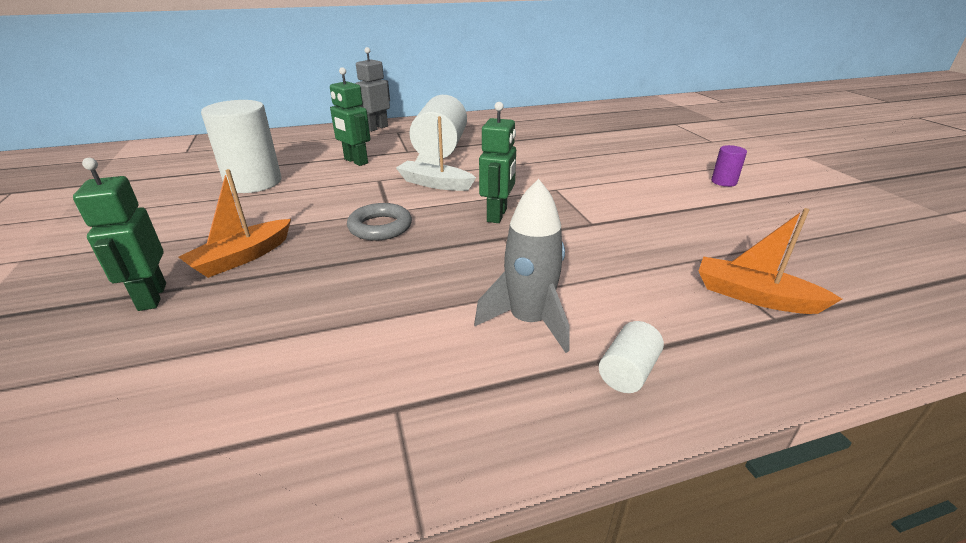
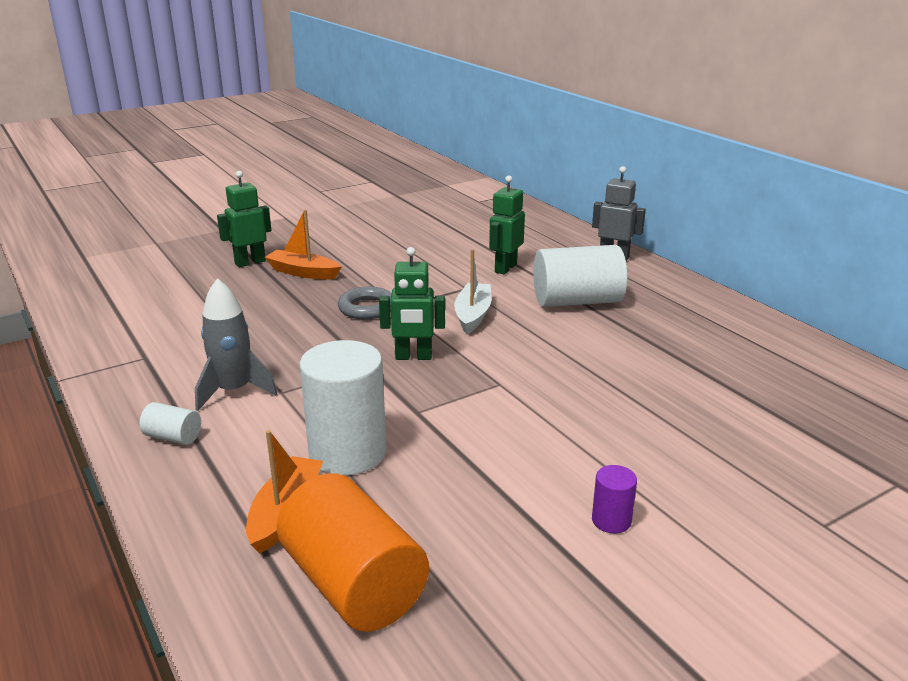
camera: 75 degrees right, 5 degrees down
white cylinder [201,100,282,193] -> white cylinder moved to [299,340,387,475]
none -> orange cylinder [277,473,429,632]

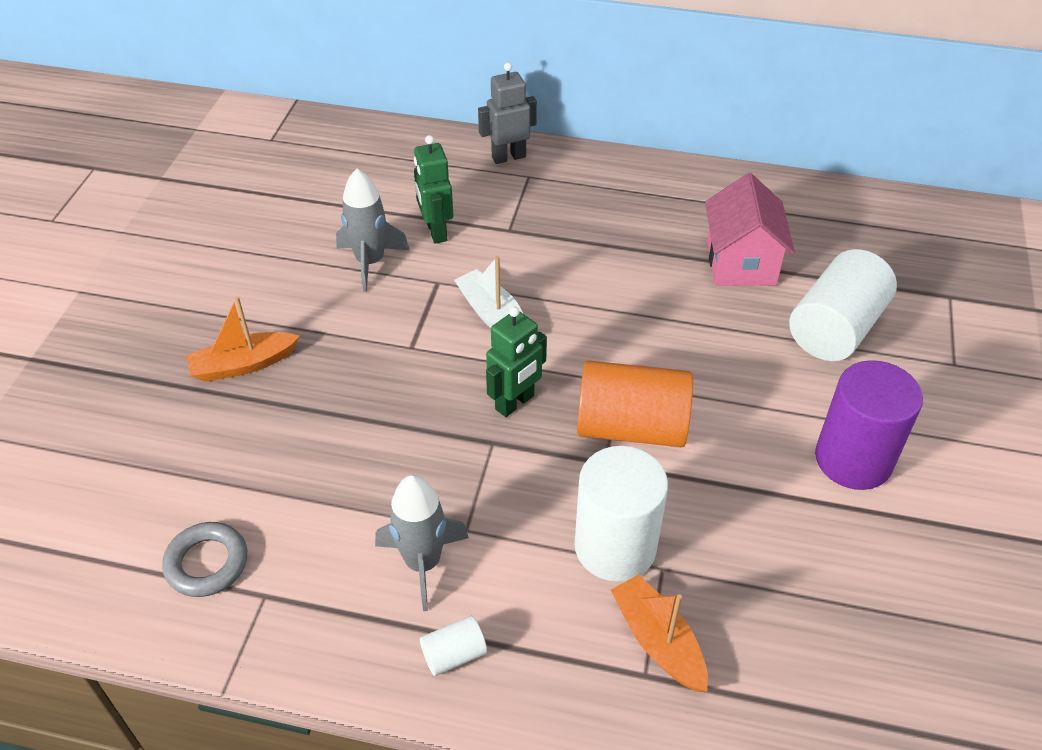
camera: 45 degrees left, 20 degrees up
green robot [217,171,272,267] -> none
orange cylinder [277,473,429,632] -> orange cylinder moved to [577,361,693,447]
grey ring [338,287,392,320] -> grey ring moved to [162,522,247,597]
white cylinder [533,245,627,307] -> white cylinder moved to [789,249,897,361]
purple cylinder [592,465,637,534] -> purple cylinder [815,360,923,490], size x2.20
none -> grey rocket [336,169,409,292]
none -> pink house [705,173,795,286]

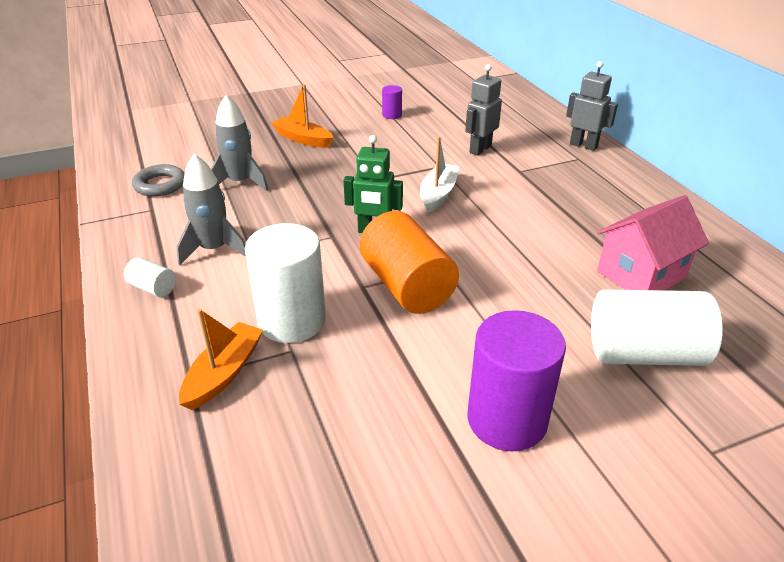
camera: 55 degrees right, 10 degrees down
grey rocket [336,169,409,292] -> grey rocket moved to [211,95,268,191]
green robot [414,135,453,244] -> grey robot [465,64,502,156]
none -> purple cylinder [382,85,402,119]

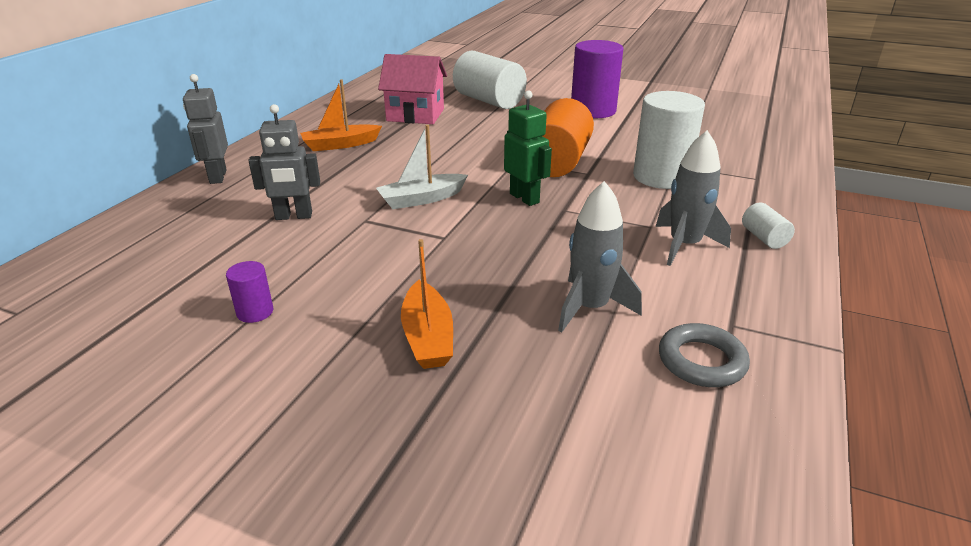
camera: 135 degrees left, 5 degrees down
orange boat [179,309,263,410] -> orange boat moved to [300,79,382,151]

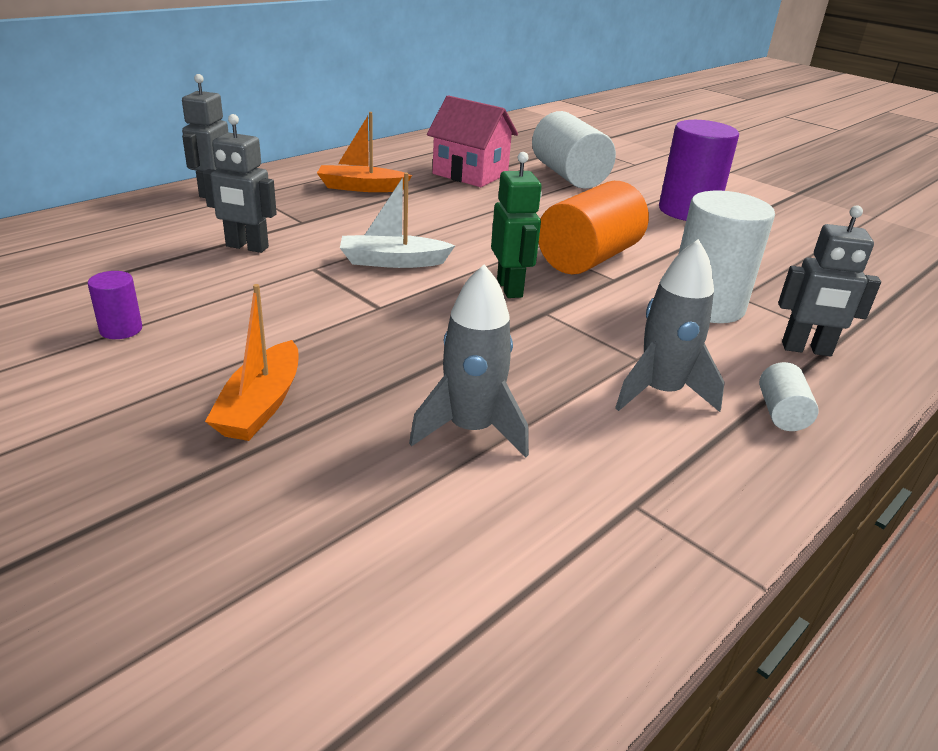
camera: 20 degrees right, 0 degrees up
grey ring [659,323,750,387] -> none
none -> grey robot [778,205,881,356]

